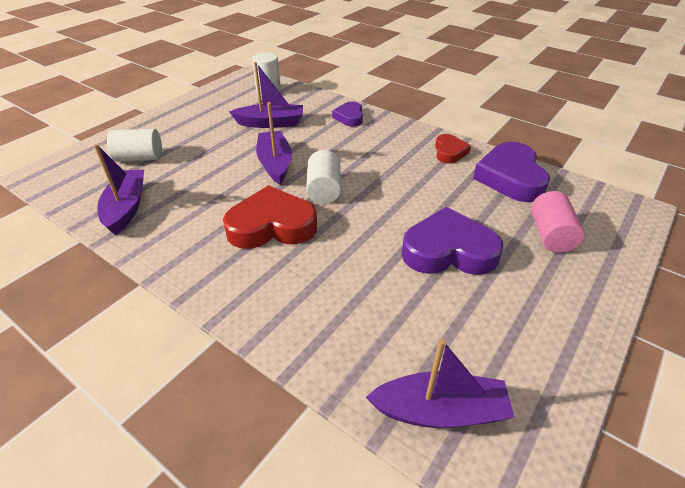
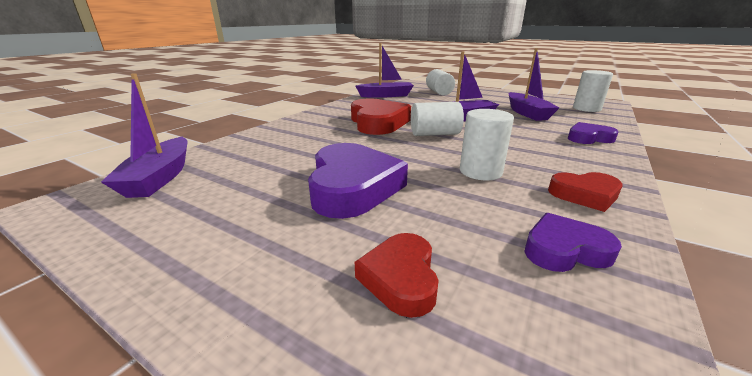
camera: 85 degrees right, 15 degrees down
purple heart [473,142,550,202] -> purple heart [524,213,622,272], size x0.55
pink cylinder [531,191,585,253] -> red heart [355,233,439,318]
none -> white cylinder [460,109,514,180]

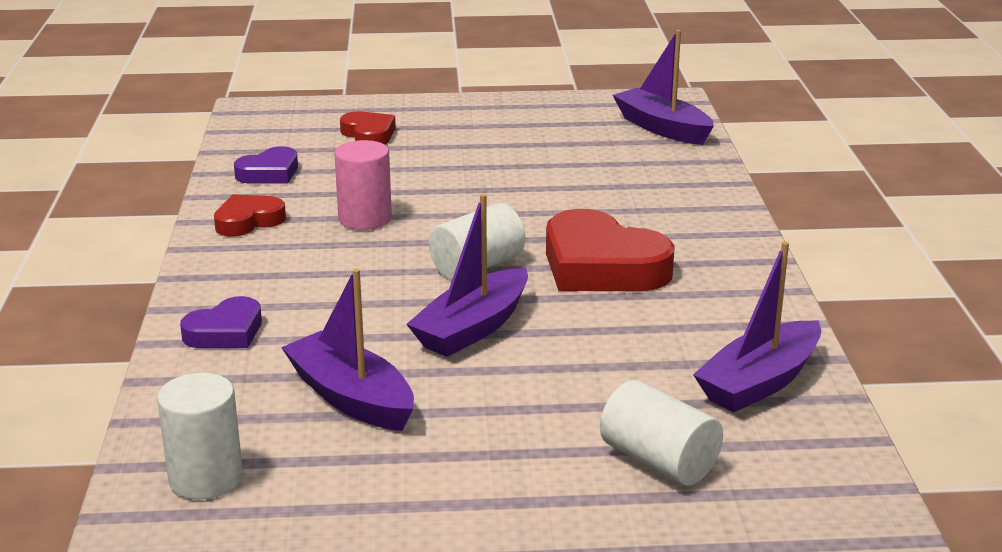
camera: 145 degrees right, 0 degrees up
purple heart [308,143,408,219] -> none
white cylinder [460,109,514,180] -> pink cylinder [334,140,392,230]

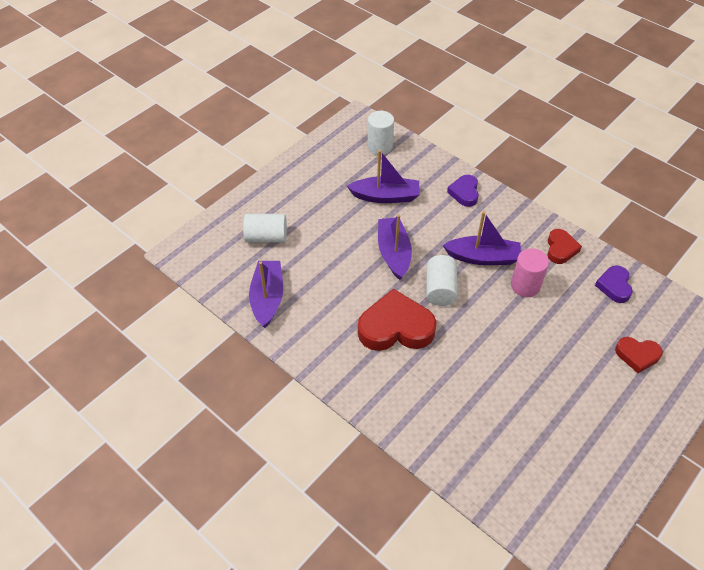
camera: 135 degrees right, 25 degrees up
purple boat [613,30,714,145] -> purple boat moved to [443,211,521,265]

